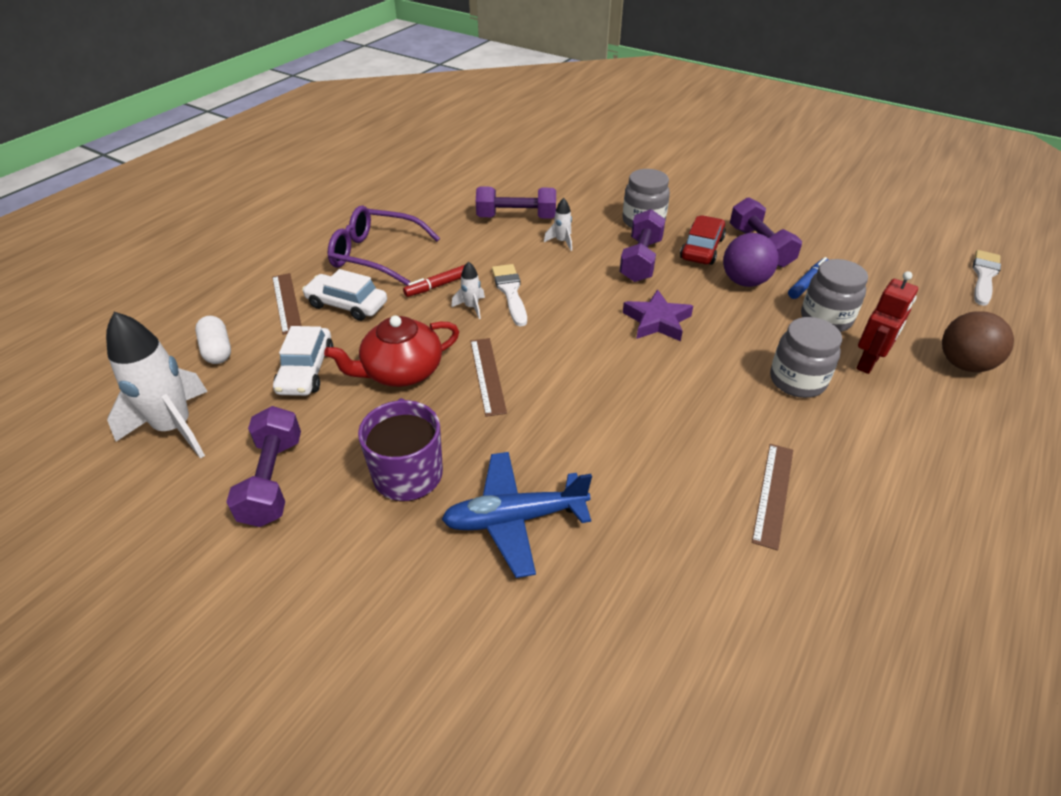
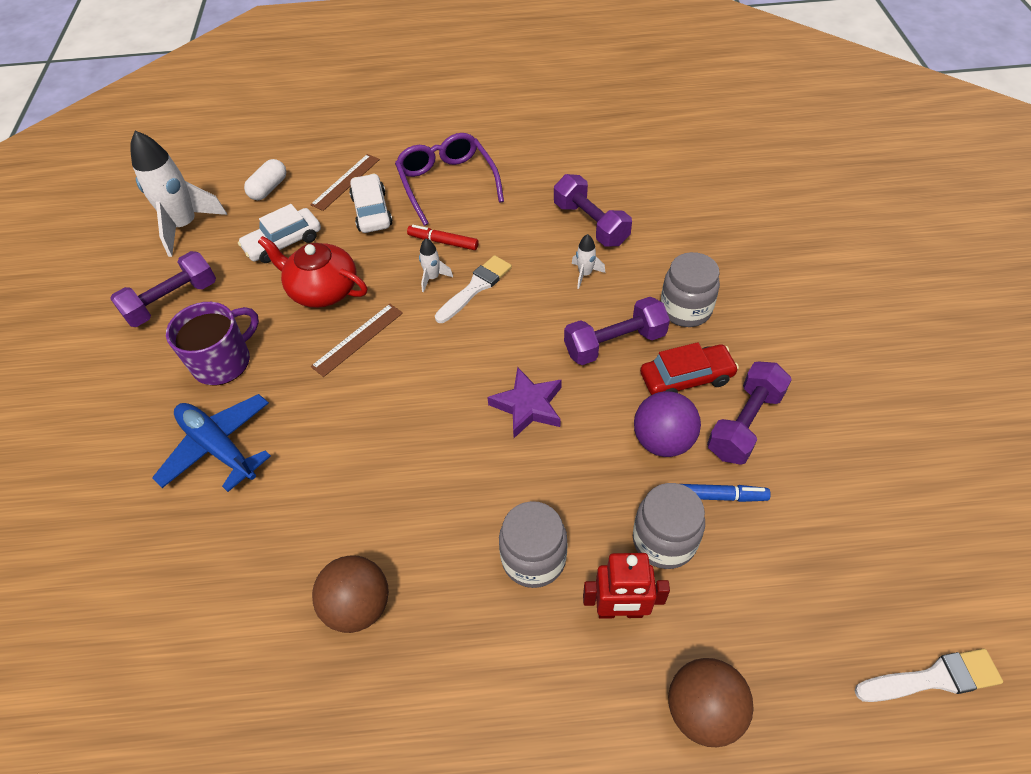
camera: 55 degrees right, 10 degrees up
brown ruler [752,444,793,551] -> brown ball [312,556,389,633]

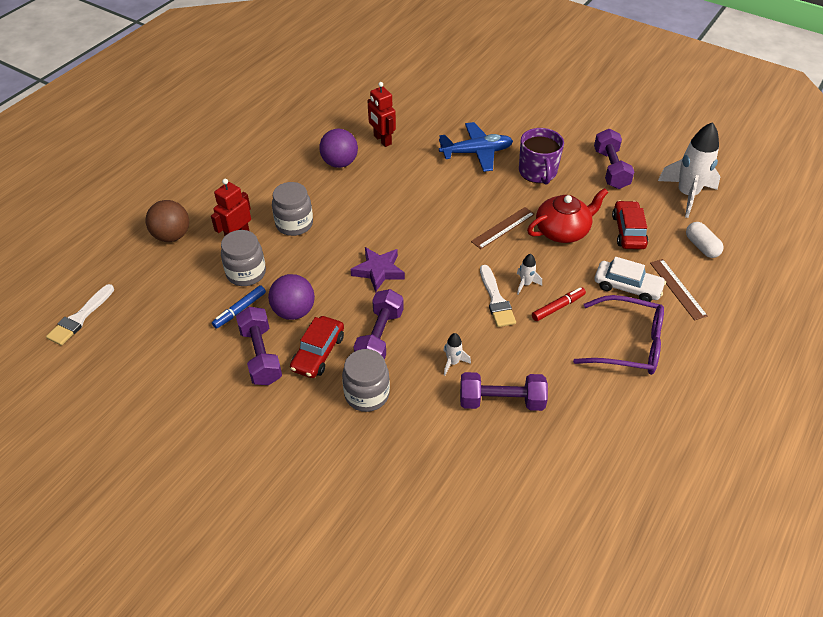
camera: 125 degrees right, 5 degrees down
white car [238,204,321,263] -> red car [612,200,648,249]
brown ruler [311,304,403,377] -> brown ruler turned 60 degrees clockwise [471,207,535,249]
brown ball [312,556,389,633] -> purple ball [319,129,358,168]
none -> red robot [367,82,396,147]

